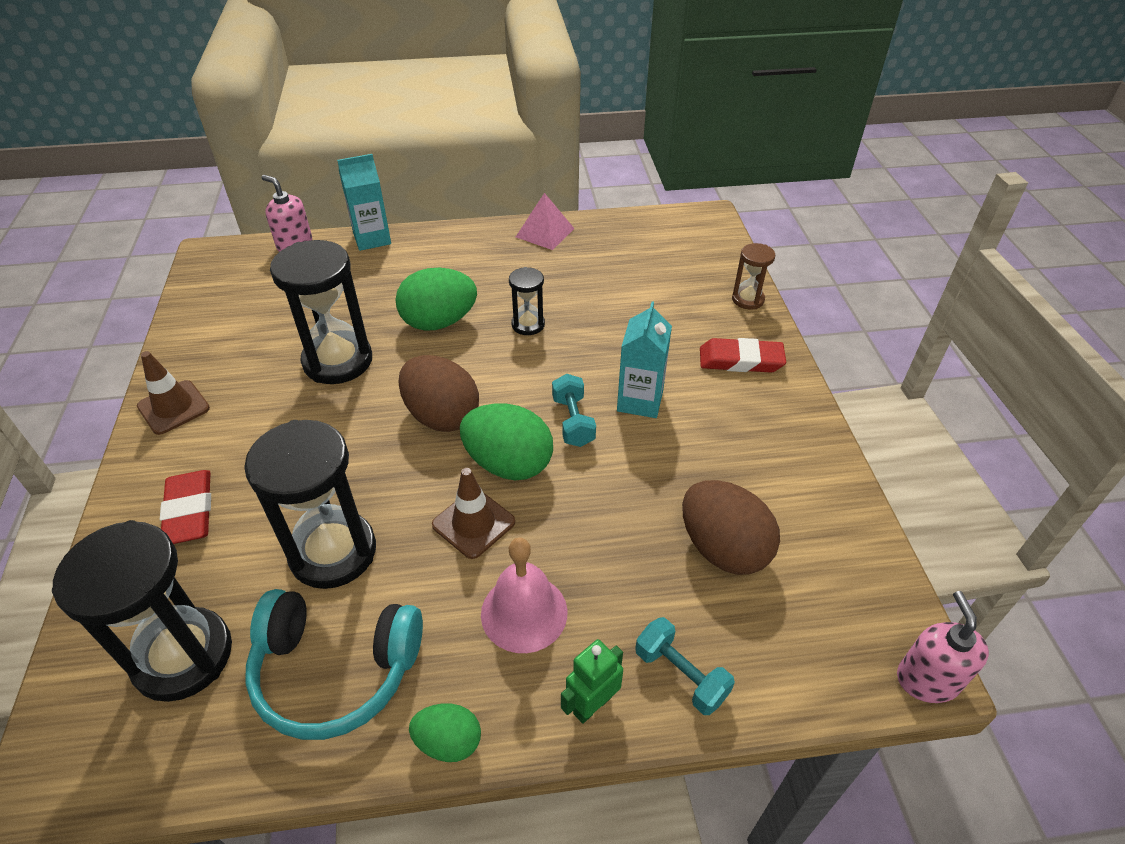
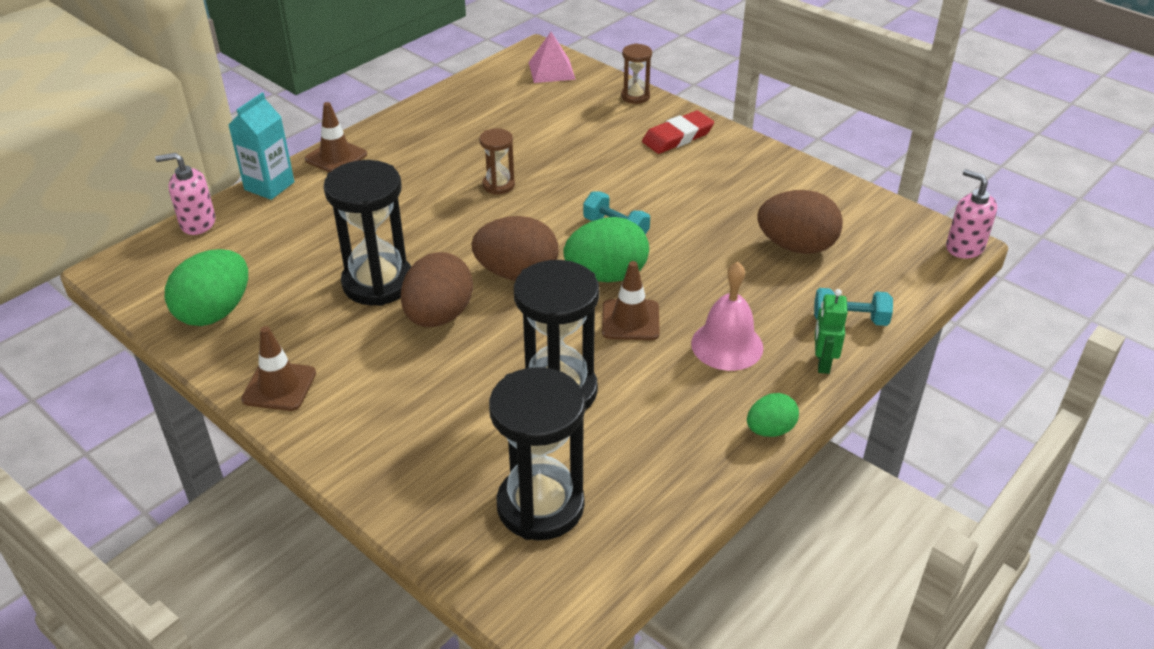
camera: 40 degrees left, 5 degrees down
red eraser [160,470,211,544] -> none
turquoise headphones [246,589,423,740] -> none
green egg [395,268,477,331] -> green egg moved to [165,249,248,326]
black hourglass [509,267,545,335] -> brown hourglass [479,128,515,195]
pink pyramid [516,193,575,250] -> pink pyramid moved to [528,32,576,83]
turquoise carton [617,302,672,418] -> none
none -> brown traffic cone [305,102,367,172]
none -> brown egg [401,252,473,327]

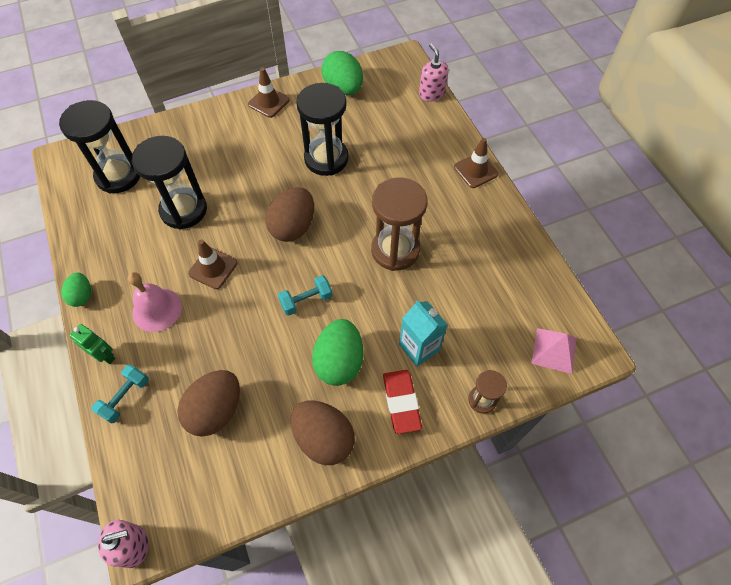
camera: 115 degrees right, 20 degrees up
pink soap dispenser [155,153,216,235] -> pink soap dispenser turned 45 degrees counterclockwise [419,44,449,101]
turquoise carton [228,92,294,200] -> turquoise carton moved to [399,300,448,367]
brown egg [401,252,473,327] -> brown egg moved to [291,401,355,465]
brown hourglass [479,128,515,195] -> brown hourglass [371,177,428,271], size x1.97
green egg [563,217,649,282] -> green egg moved to [312,319,363,386]

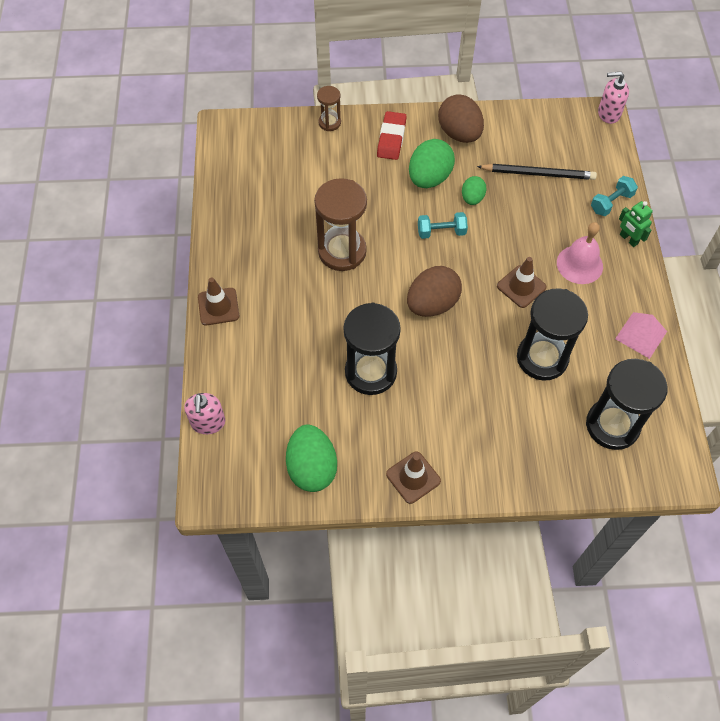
camera: 160 degrees left, 0 degrees up
green egg [61,273,91,307] -> green egg moved to [462,176,487,205]
brown egg [177,370,240,437] -> black pencil [477,164,597,180]
turquoise carton [399,300,448,367] -> none
pink pyramid [531,328,577,374] -> pink pyramid moved to [615,312,667,359]

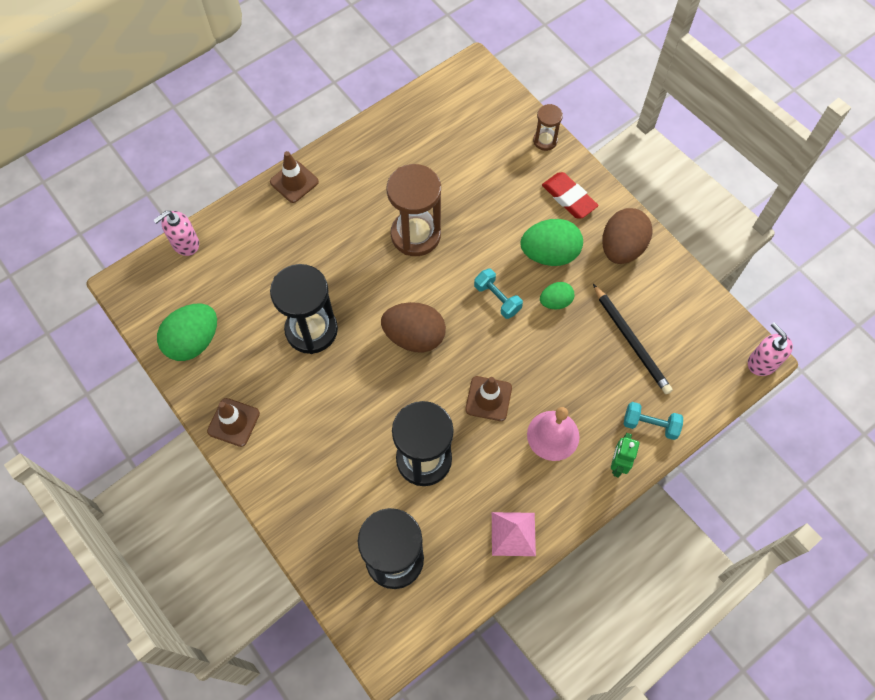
camera: 55 degrees right, 5 degrees up
red eraser [377,111,407,160] -> red eraser turned 75 degrees clockwise [542,172,599,218]

